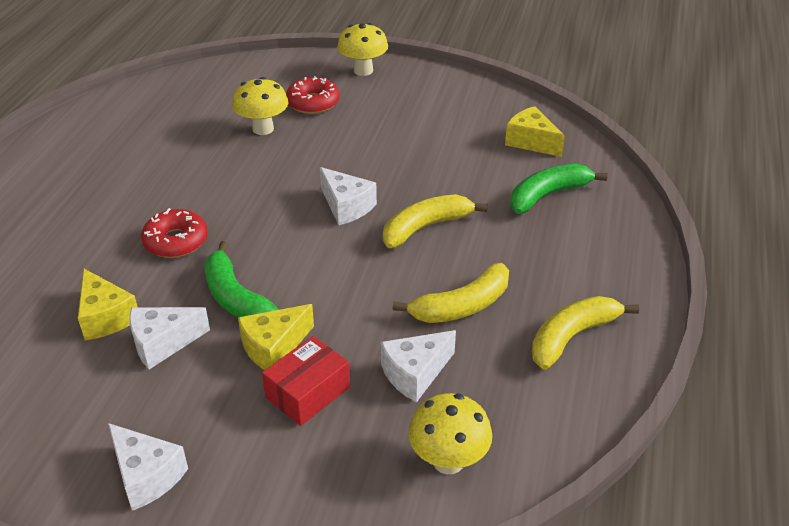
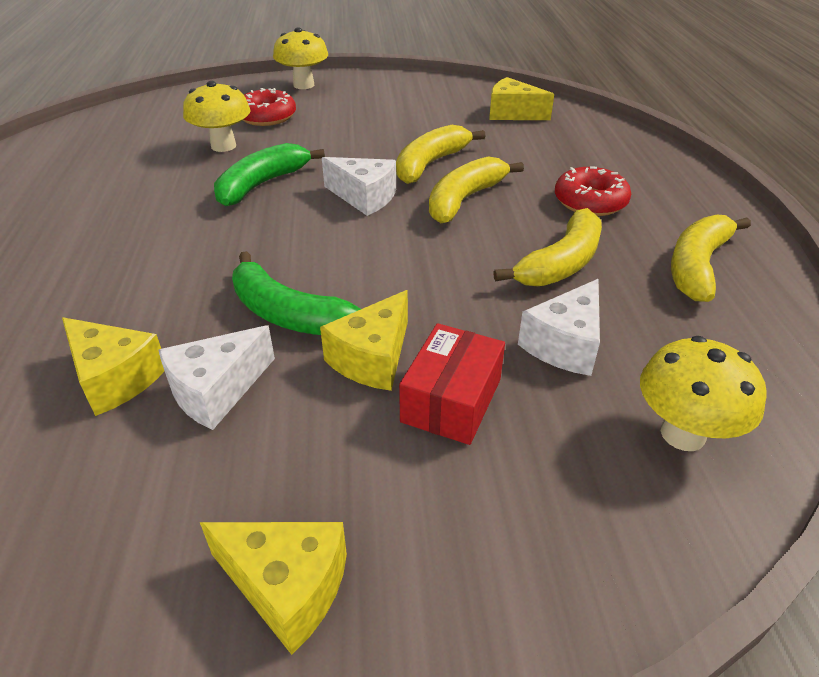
camera: 20 degrees left, 0 degrees up
white cheese [108,423,188,511] -> yellow cheese [200,522,347,655]
red donut [141,208,208,258] -> red donut moved to [555,166,631,216]
green banana [510,164,608,214] -> green banana moved to [214,143,325,206]
none -> yellow banana [396,125,486,184]

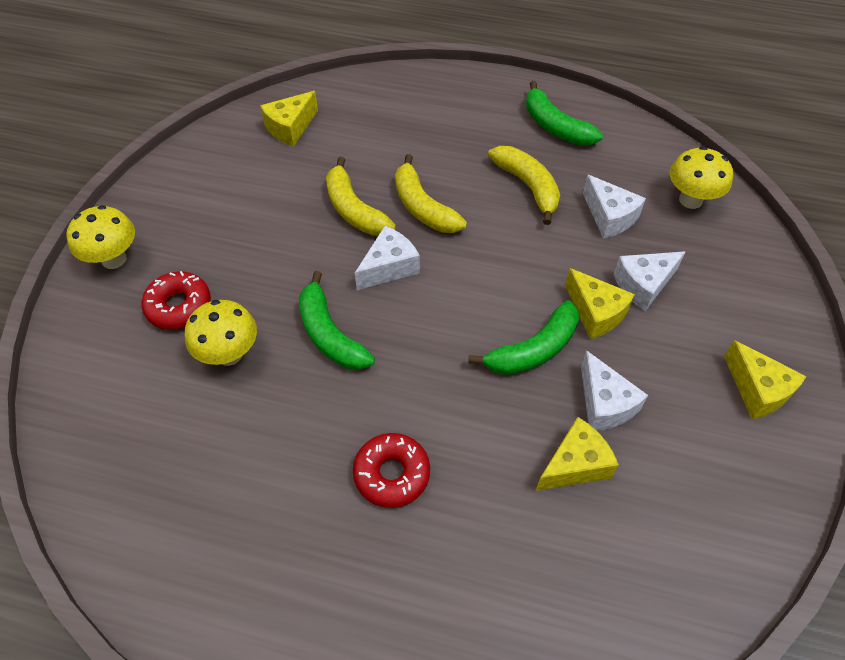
camera: 70 degrees left, 15 degrees up
yellow cheese [200,522,347,655] -> yellow cheese turned 105 degrees clockwise [724,340,807,419]
red box [399,323,505,445] -> white cheese [613,251,685,311]
red donut [555,166,631,216] -> red donut moved to [353,433,430,508]
yellow banana [671,215,751,302] -> green banana [526,81,603,146]

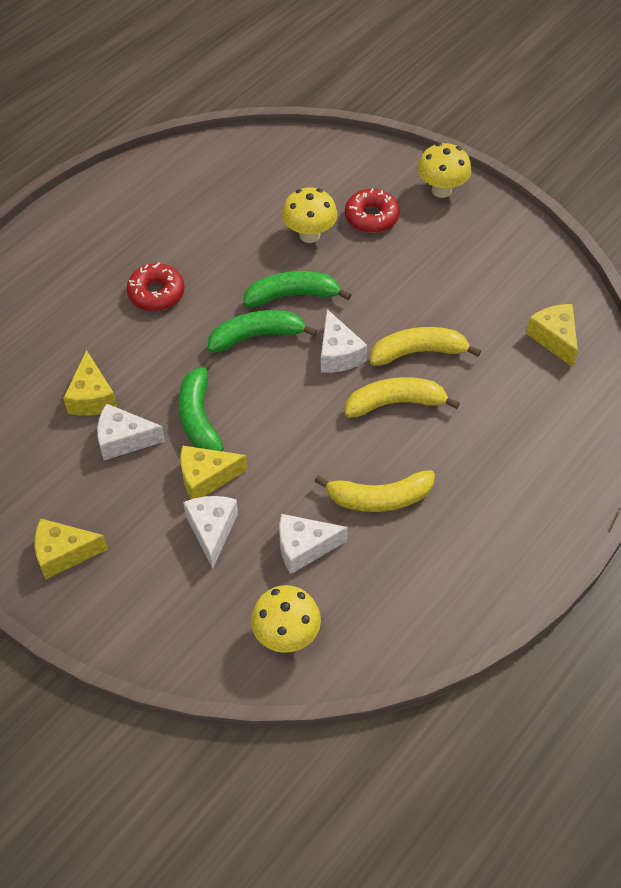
camera: 115 degrees right, 0 degrees up
green banana [526,81,603,146] -> green banana moved to [208,310,317,353]

